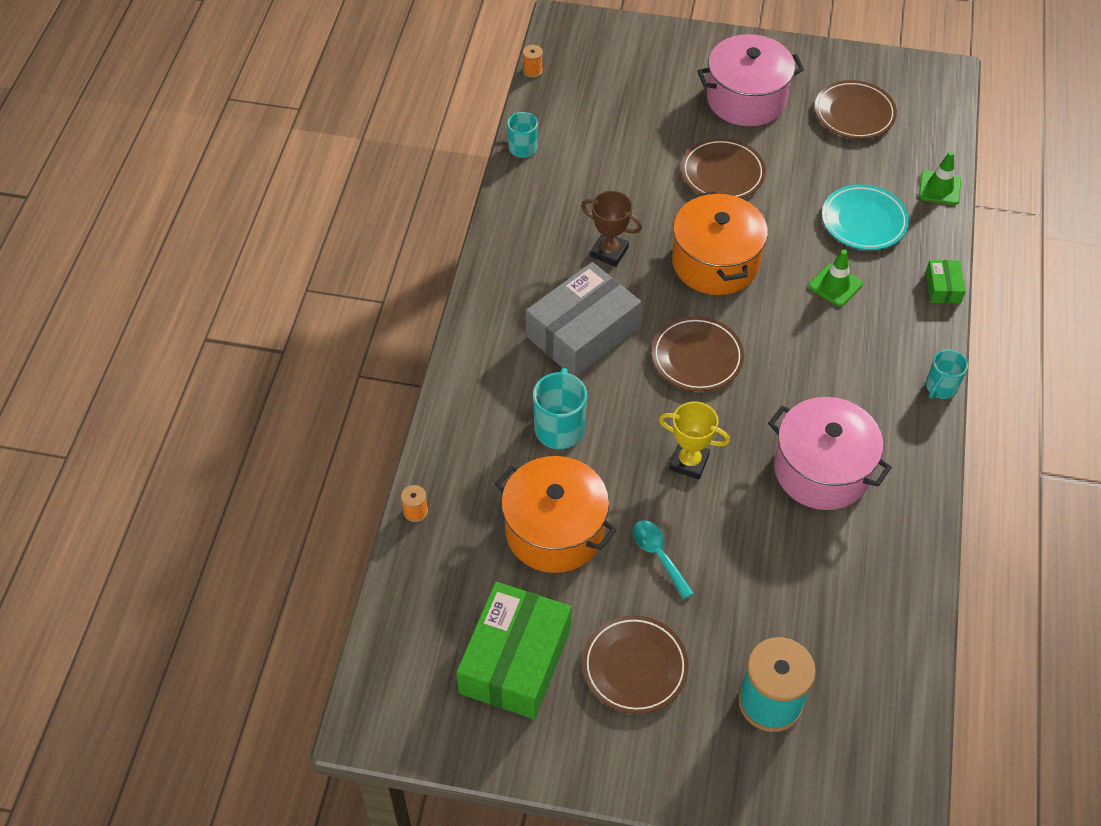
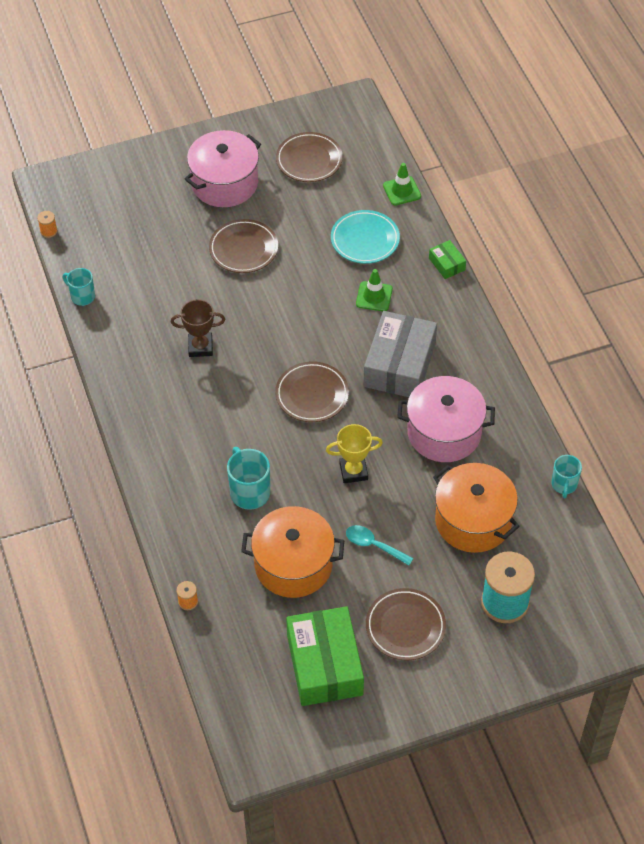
camera: 30 degrees left, 0 degrees up
grey box [526,262,641,376] -> grey box moved to [364,311,437,397]
orange pot [672,191,768,295] -> orange pot moved to [433,463,520,553]
turquoise mug [926,349,968,399] -> turquoise mug moved to [552,455,582,498]

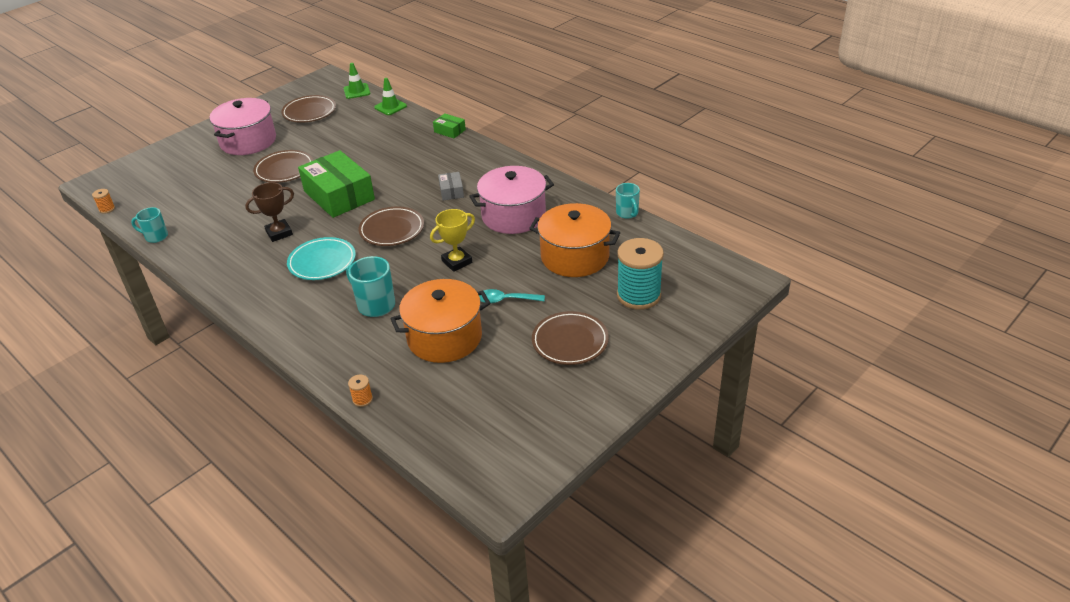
camera: 25 degrees left, 15 degrees down
green box [286,606,364,706] -> green box moved to [298,150,375,218]
turquoise plate [331,210,400,264] -> turquoise plate moved to [287,237,356,280]
green traffic cone [356,269,393,311] -> green traffic cone moved to [343,63,370,99]
grey box [364,311,437,397] -> grey box [438,172,464,201], size x0.45

